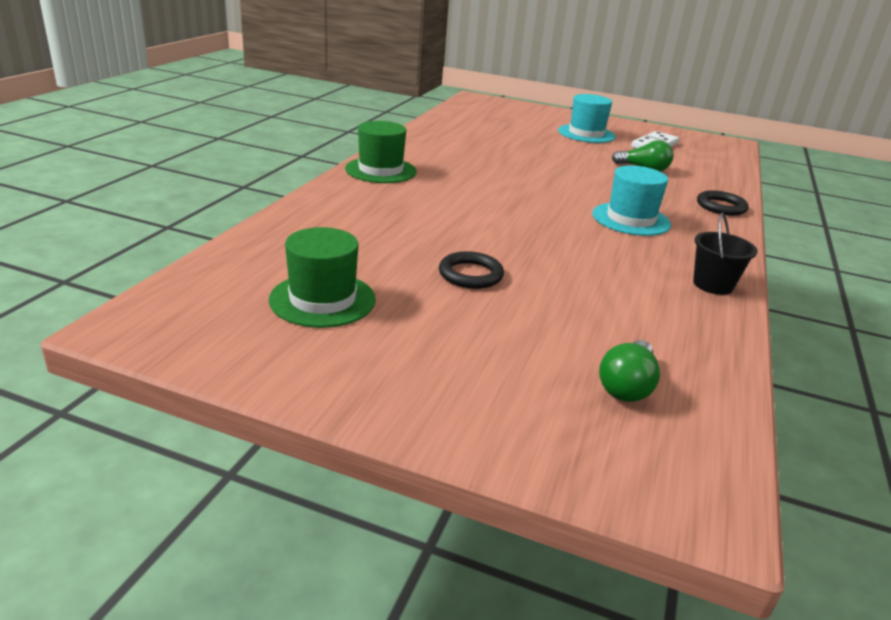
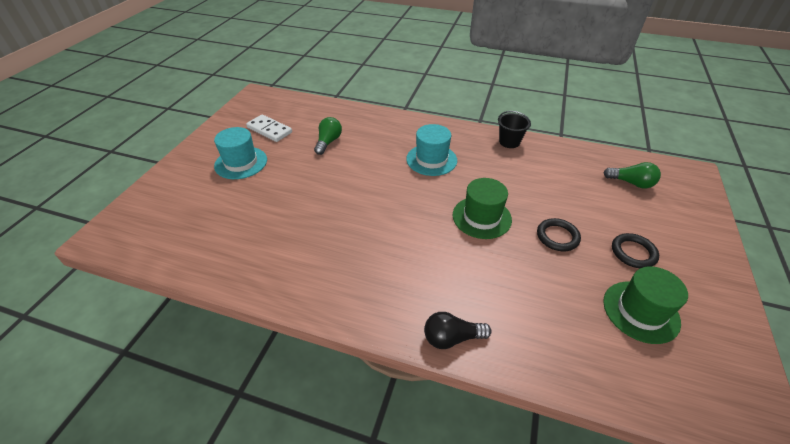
camera: 90 degrees left, 15 degrees up
green hat [345,121,417,183] -> green hat moved to [453,178,512,239]
black ring [697,190,749,216] -> black ring moved to [612,233,659,268]
none -> black light bulb [424,312,491,349]

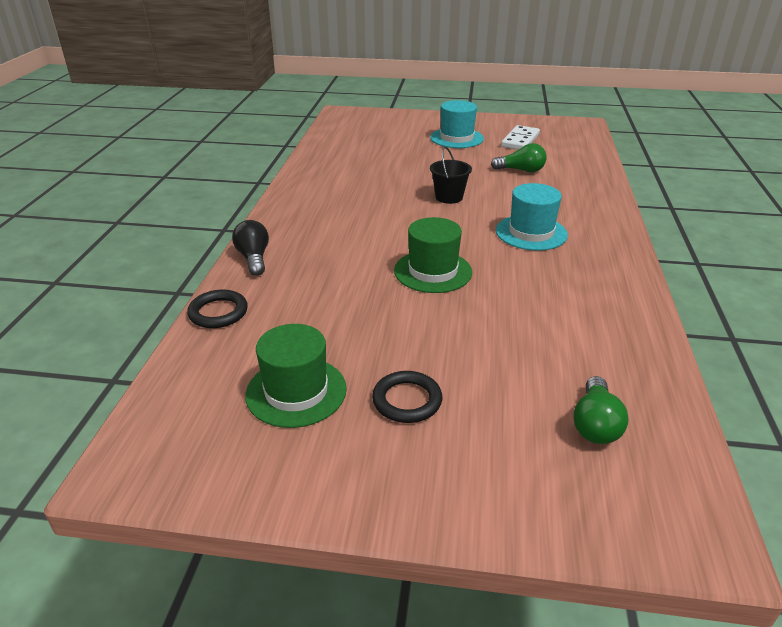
camera: 80 degrees right, 10 degrees down
black bucket [498,111,531,148] -> black bucket moved to [430,146,472,204]
black ring [537,218,581,251] -> black ring moved to [187,290,248,328]

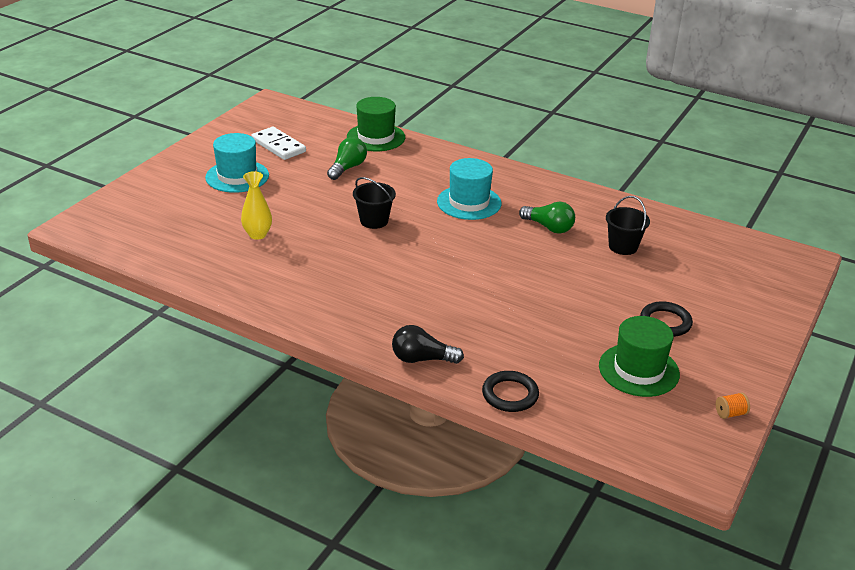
camera: 70 degrees left, 0 degrees up
green hat [394,217,472,293] -> green hat moved to [347,97,405,151]
green light bulb [573,376,628,444] -> green light bulb moved to [519,202,575,234]
none -> yellow vase [241,171,272,240]
none -> black bucket [606,196,650,255]
none -> orange spool [716,392,750,419]

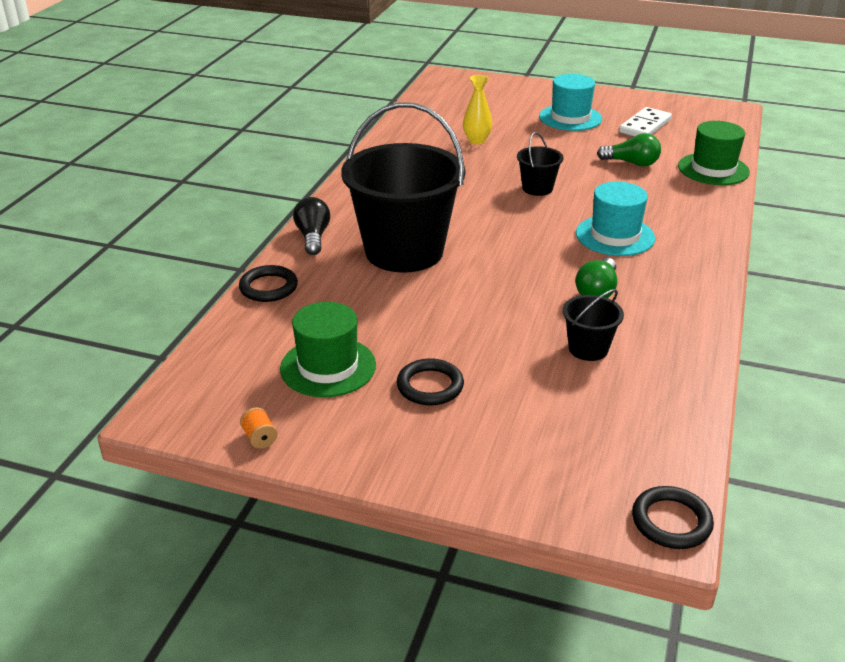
camera: 80 degrees right, 0 degrees up
none -> black bucket [341,102,465,273]
none -> black ring [632,486,714,549]

